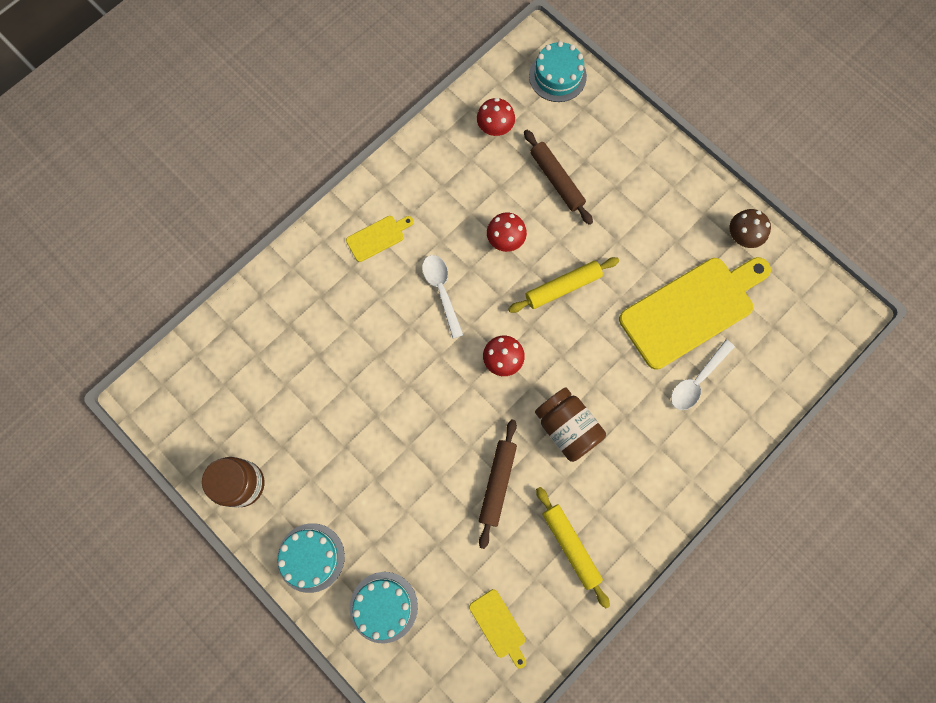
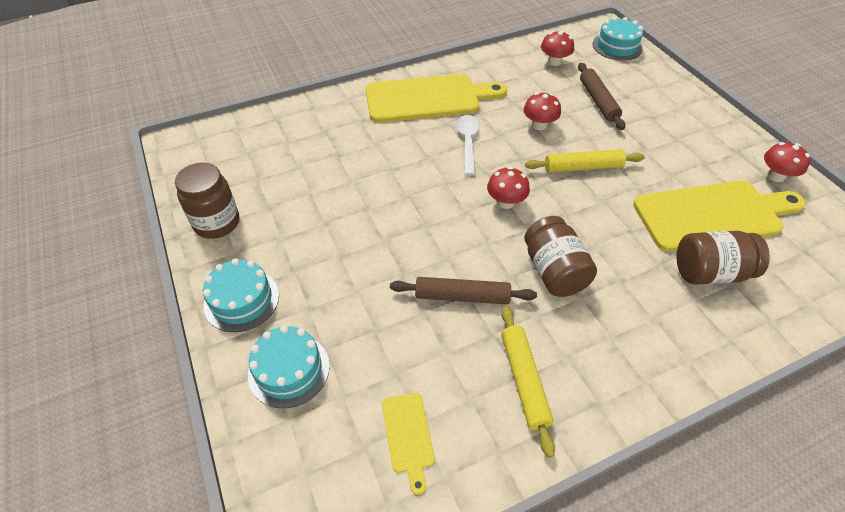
camera: 20 degrees right, 25 degrees down
yellow cutting board [346,216,414,262] -> yellow cutting board [366,74,507,123], size x2.27
brown rolling pin [479,419,517,549] -> brown rolling pin turned 60 degrees clockwise [390,277,537,304]
white spoon [671,340,735,410] -> brown jar [676,231,770,284]
brown mushroom [729,209,771,248] -> red mushroom [764,142,810,182]

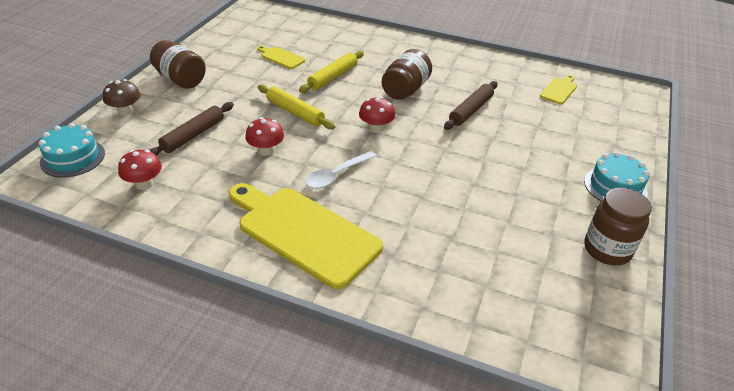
camera: 135 degrees left, 10 degrees down
turquoise cake [248,325,330,408] -> none
brown rolling pin [390,277,537,304] -> brown rolling pin turned 75 degrees clockwise [444,81,498,130]
yellow rolling pin [501,306,555,458] -> yellow rolling pin moved to [299,51,364,93]
yellow cutting board [633,181,806,252] -> yellow cutting board [257,46,305,69], size x0.44
brown jar [676,231,770,284] -> brown jar moved to [150,40,206,89]
red mushroom [764,142,810,182] -> none
none -> brown mushroom [103,79,141,115]

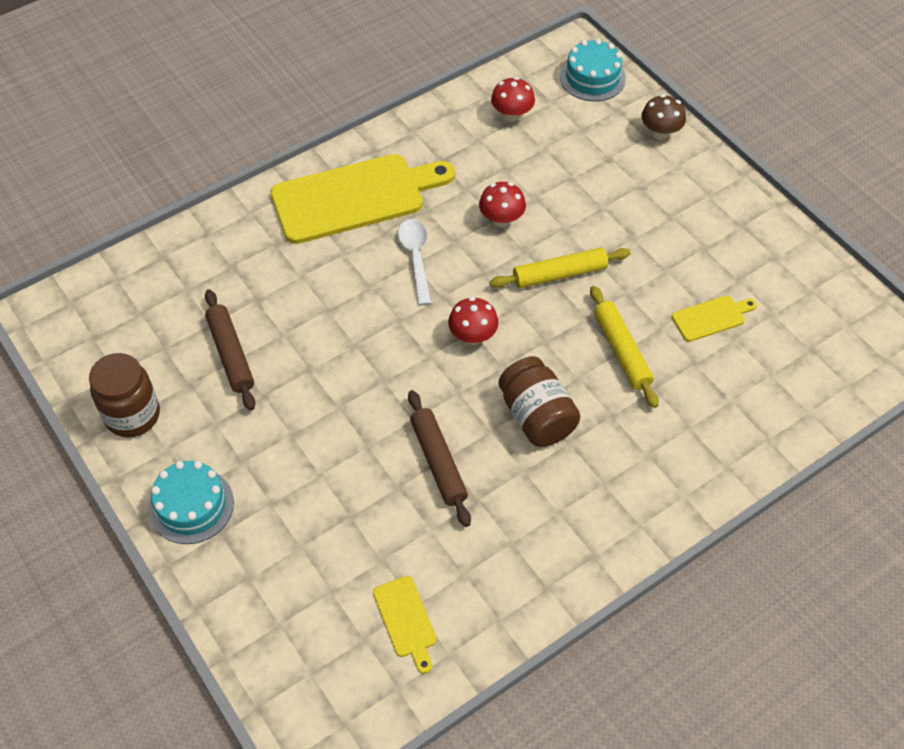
camera: 125 degrees right, 15 degrees up
brown jar [150,40,206,89] -> none
brown rolling pin [150,102,234,156] -> brown rolling pin moved to [205,290,255,410]

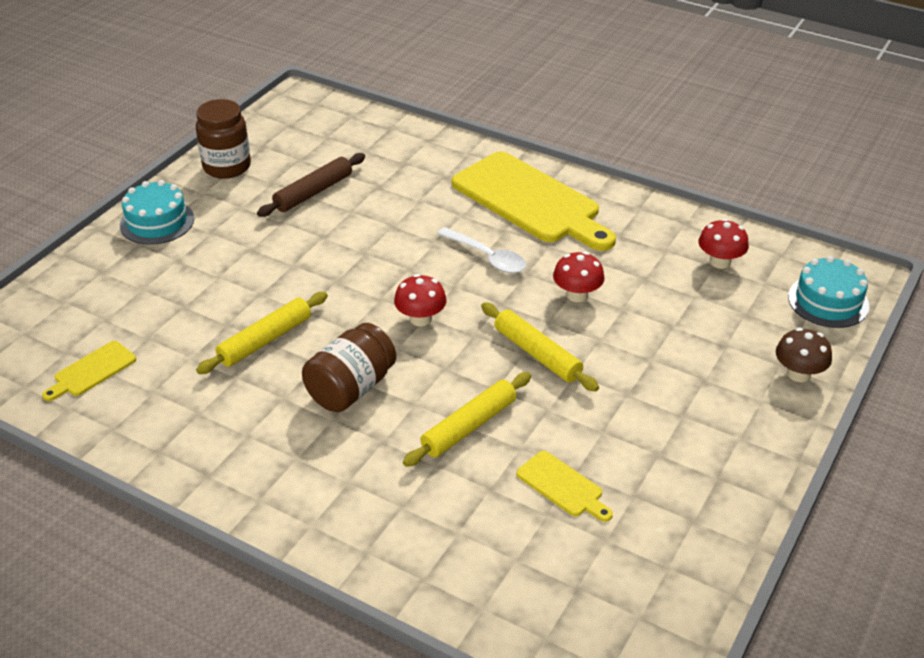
camera: 65 degrees right, 15 degrees down
white spoon [398,219,431,306] -> white spoon turned 75 degrees clockwise [437,227,526,273]
brown rolling pin [408,390,471,527] -> yellow rolling pin [196,292,328,374]

